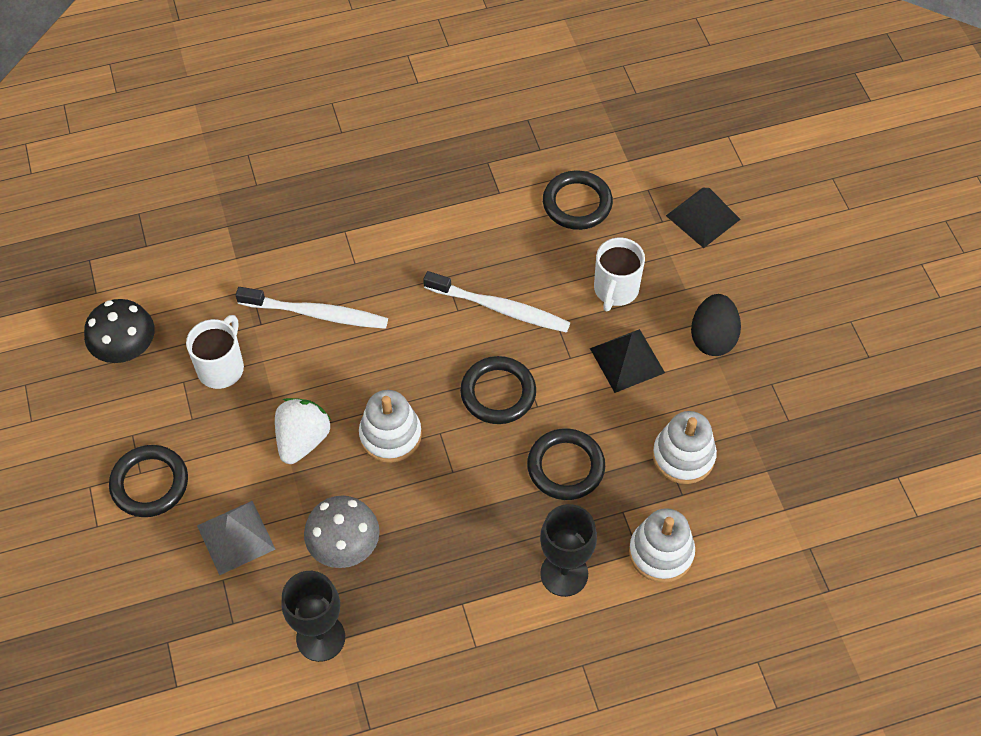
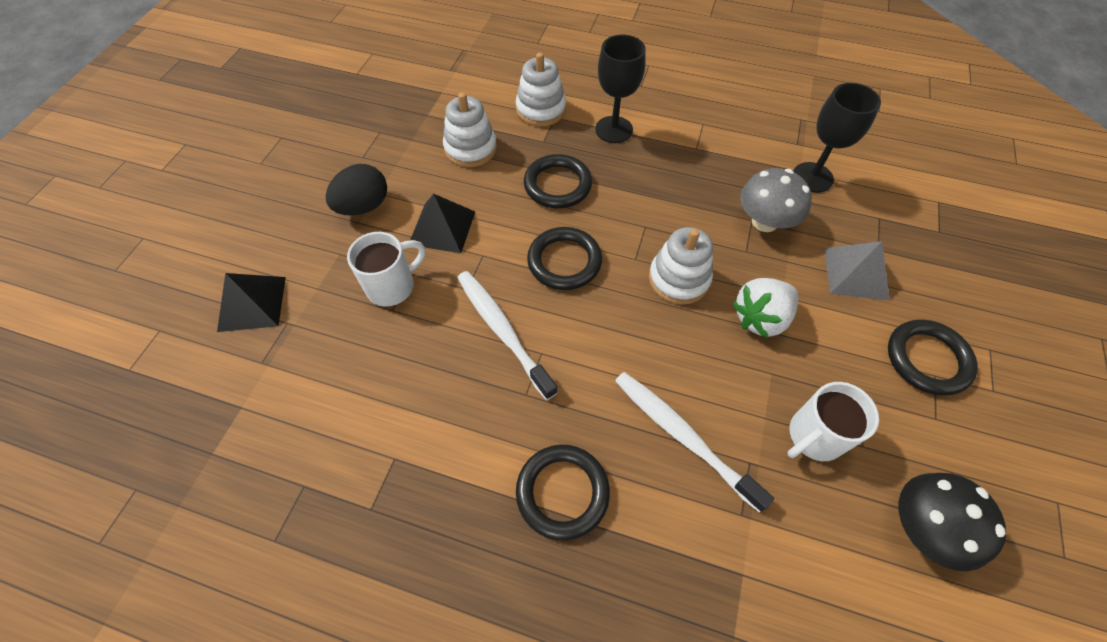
camera: 145 degrees left, 0 degrees up
black ring [543,171,613,230] -> black ring moved to [516,445,610,541]

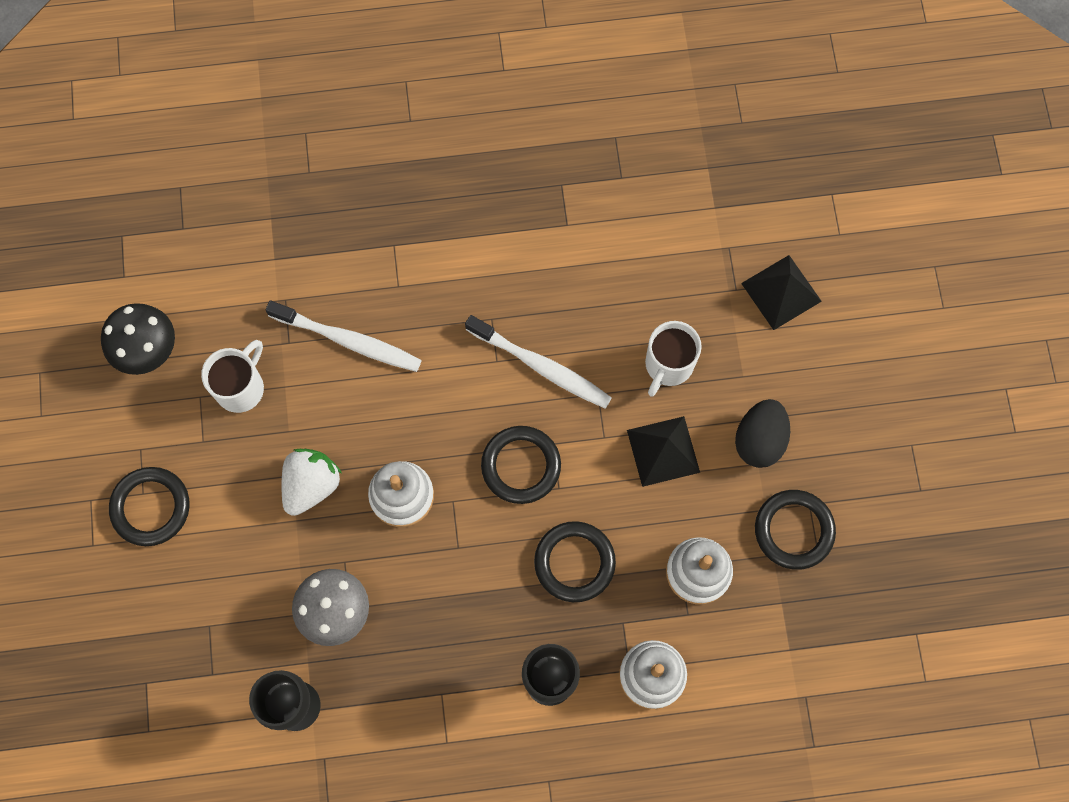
camera: 155 degrees right, 15 degrees up
black ring [516,445,610,541] -> black ring moved to [755,490,836,570]
grey pyramid [824,241,890,301] -> none

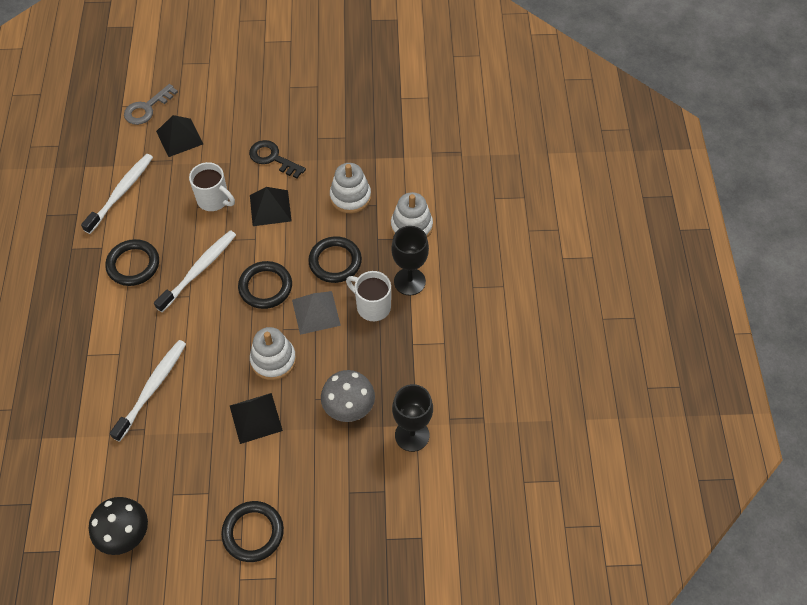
camera: 85 degrees left, 15 degrees down
white mug [201,340,264,413] -> white mug moved to [346,271,391,321]
white strawberry [281,449,342,516] -> black pyramid [230,393,283,444]
black egg [735,399,790,468] -> black key [249,140,306,178]
black ring [755,490,836,570] -> black ring moved to [105,239,159,286]
none -> white toothbrush [81,154,153,234]
none -> grey key [124,84,178,125]
none -> grey pyramid [292,291,341,335]

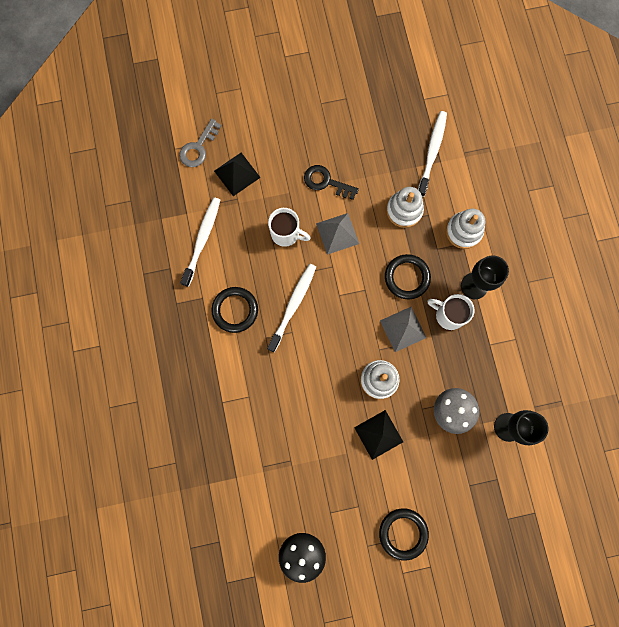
camera: 10 degrees left, 20 degrees up
white toothbrush [110,340,186,442] -> white toothbrush moved to [418,111,447,197]
black ring [238,261,292,309] -> none
black pyramid [250,187,292,226] -> grey pyramid [316,213,359,255]

